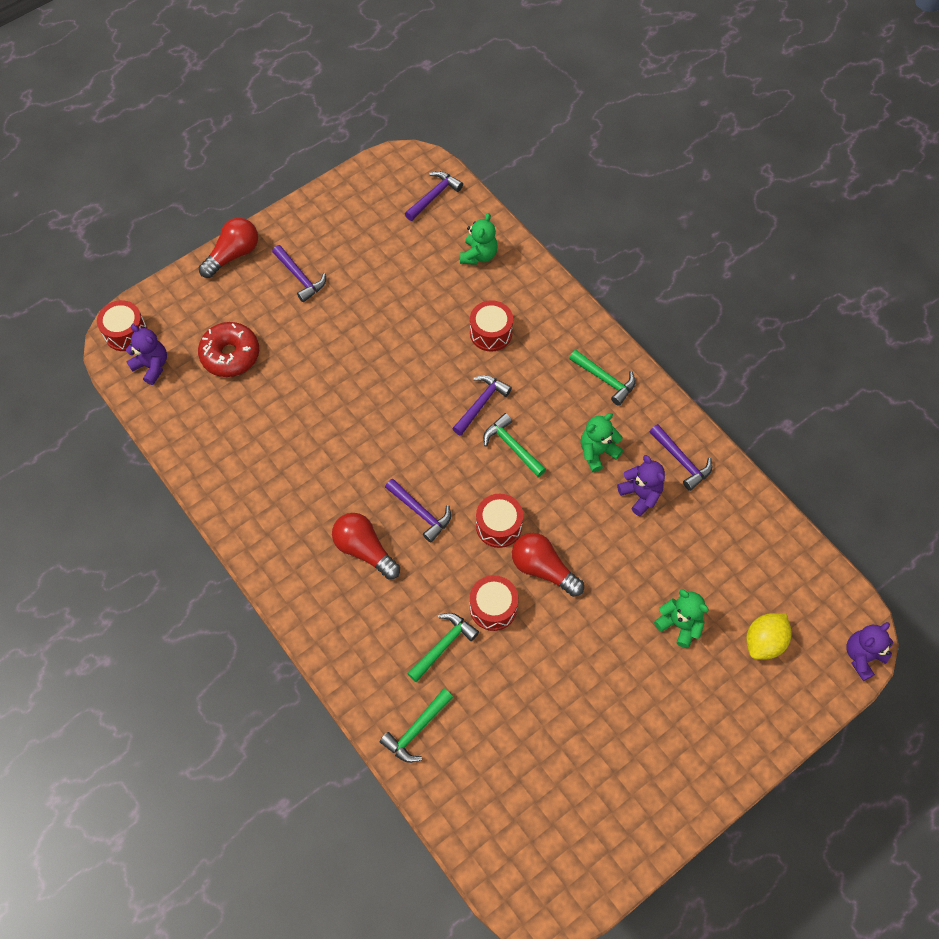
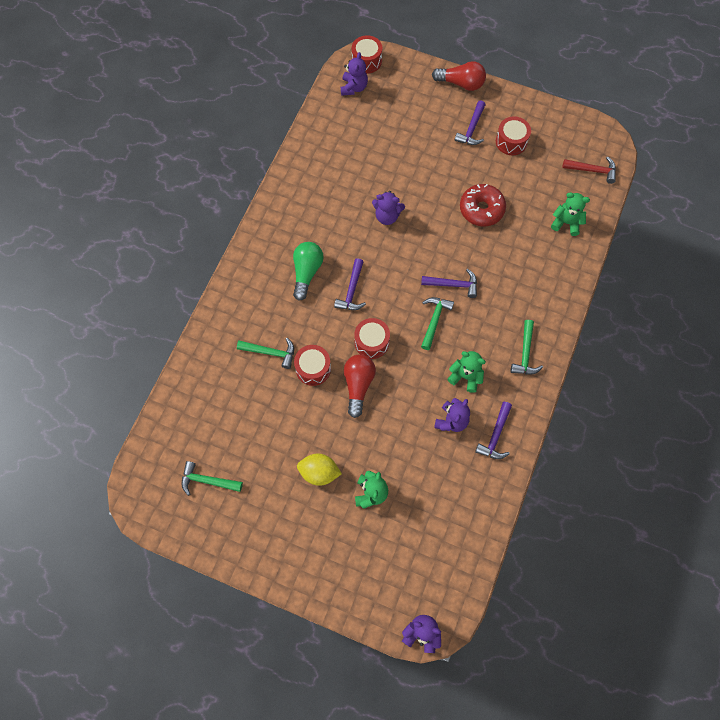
camera: 60 degrees right, 5 degrees up
red donut [198,322,259,377] -> red donut moved to [460,184,506,226]
red light bulb [332,513,400,579] -> green light bulb [293,242,324,301]
green hammer [380,689,453,763] -> green hammer moved to [182,461,243,496]
purple hammer [405,171,463,221] -> red hammer [562,156,616,184]
green teddy bear [460,213,498,265] -> green teddy bear turned 150 degrees counterclockwise [551,192,590,236]
red drum [470,300,513,352] -> red drum moved to [496,116,531,155]
yellow lemon [746,613,792,660] -> yellow lemon moved to [297,454,342,486]
none -> purple teddy bear [372,191,405,225]

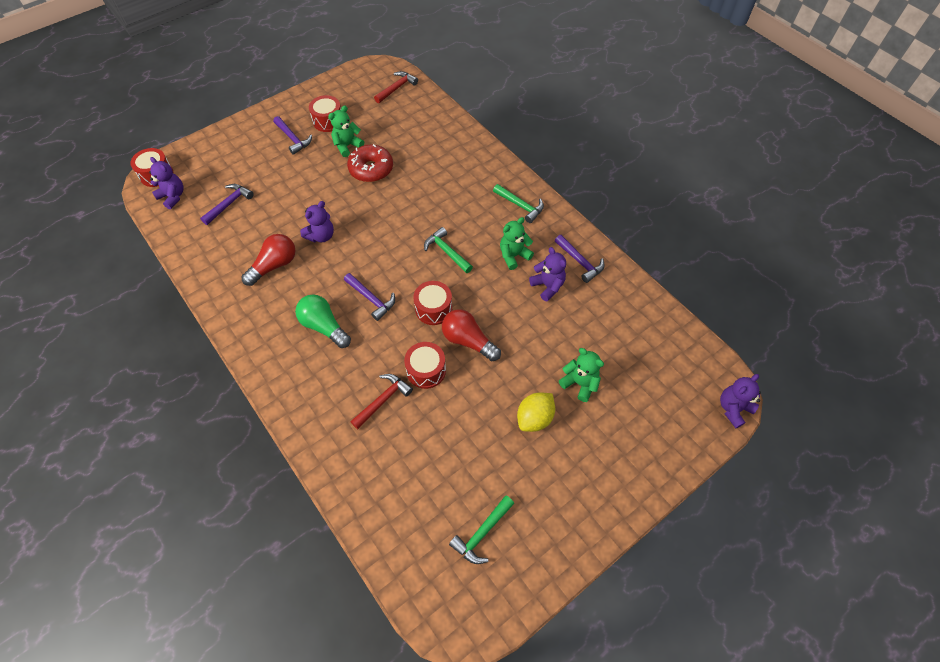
camera: 60 degrees left, 10 degrees down
green hammer [237,338,294,369] -> red hammer [350,374,413,429]
purple hammer [421,269,477,298] -> purple hammer moved to [200,184,254,225]
red light bulb [432,61,486,91] -> red light bulb moved to [241,234,295,286]
green teddy bear [551,192,590,236] -> green teddy bear moved to [328,106,364,157]

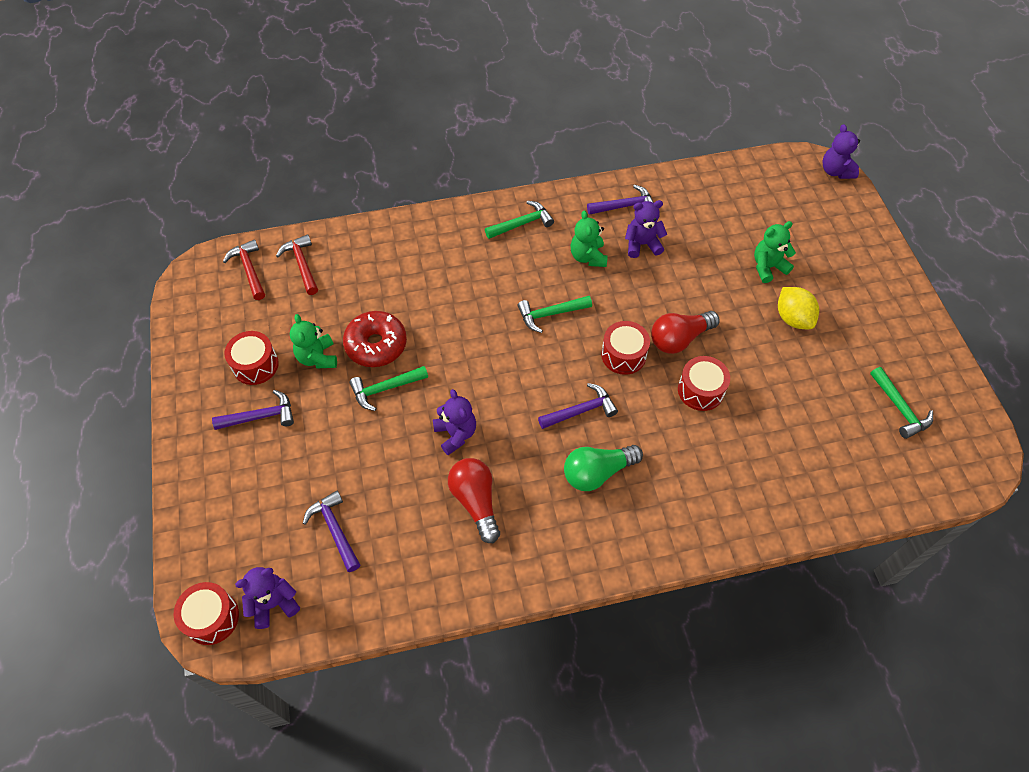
camera: 65 degrees left, 0 degrees up
red hammer [350,374,413,429] -> red hammer moved to [276,234,318,295]
none -> green hammer [349,366,428,411]

